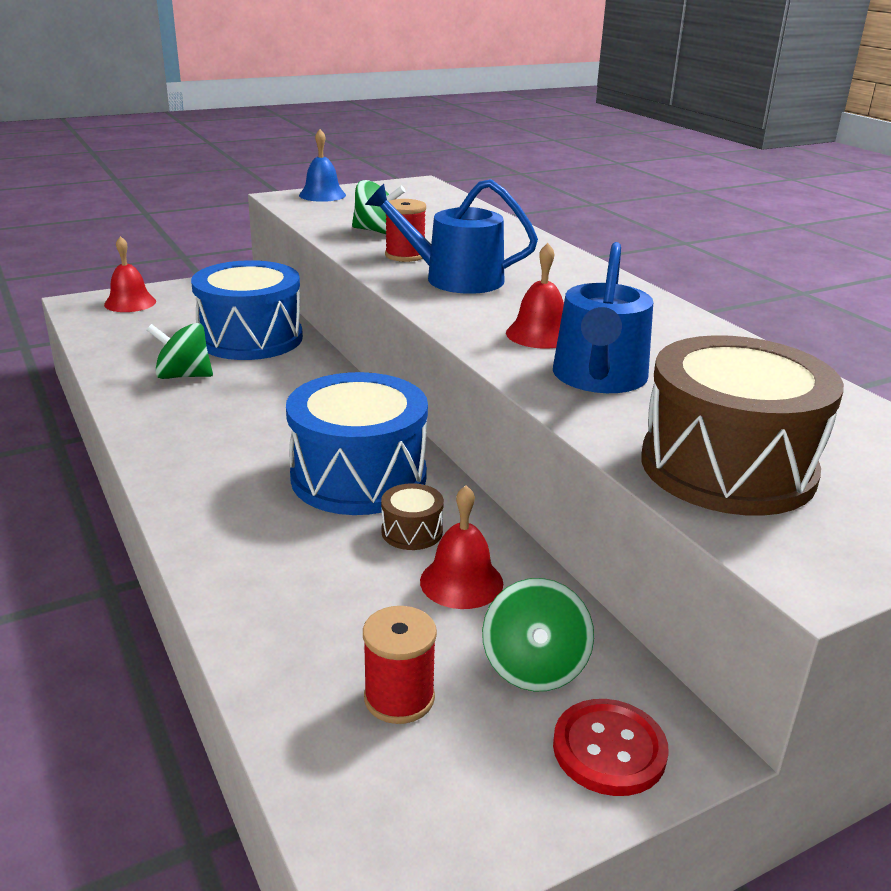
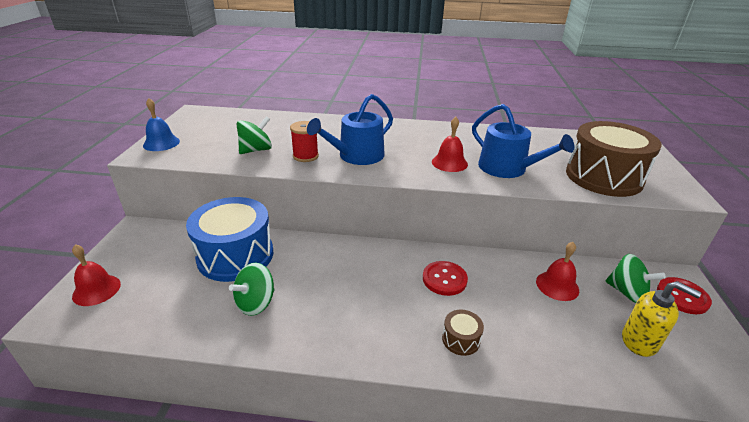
camera: 55 degrees left, 5 degrees up
blue drum [286,372,428,515] -> red button [423,261,468,296]
red spool [363,606,437,724] -> yellow soap dispenser [622,281,701,357]
brown drum [381,483,444,550] -> brown drum moved to [442,310,484,356]

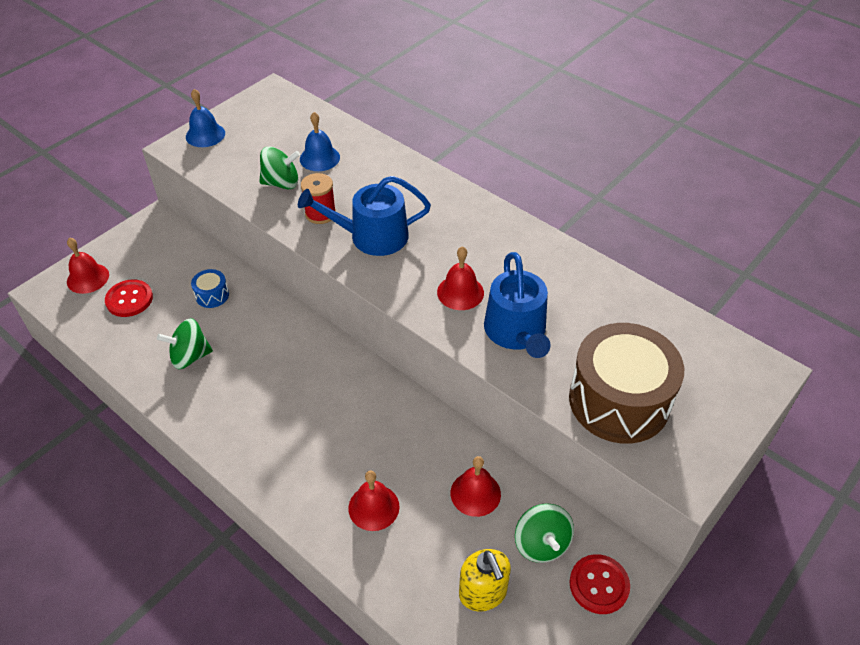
camera: 35 degrees right, 15 degrees up
blue drum [186,197,273,282] -> blue drum [191,269,229,308], size x0.41
red button [423,261,468,296] -> red button moved to [105,279,153,317]
brown drum [442,310,484,356] -> none
none -> blue bell [300,112,340,171]
none -> red bell [348,471,400,531]

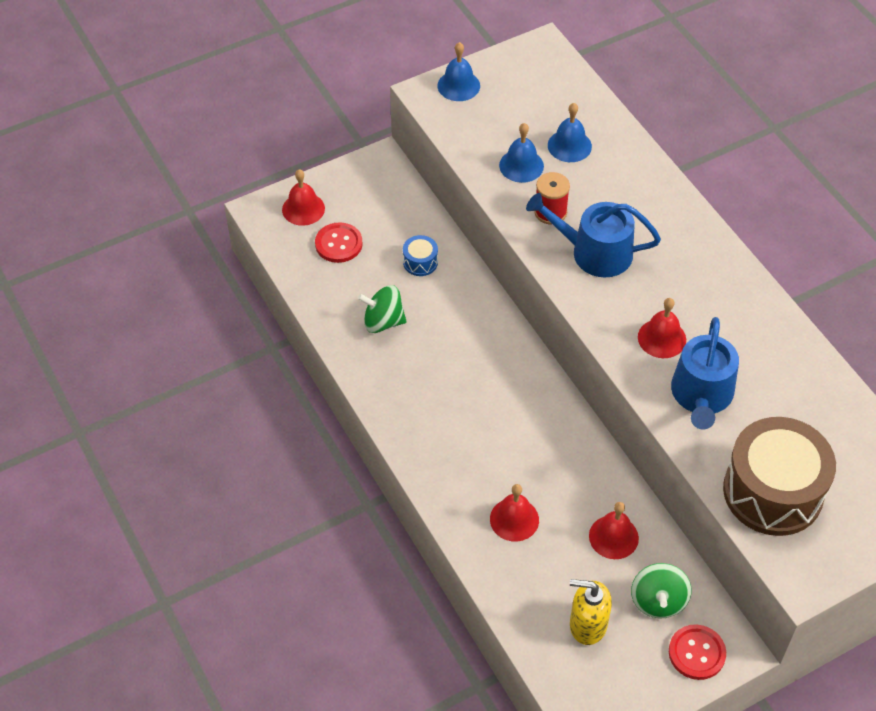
camera: 20 degrees right, 5 degrees up
green spinning top [259,147,300,189] -> blue bell [499,123,544,183]
yellow soap dispenser [459,549,511,612] -> yellow soap dispenser turned 105 degrees clockwise [570,579,612,645]

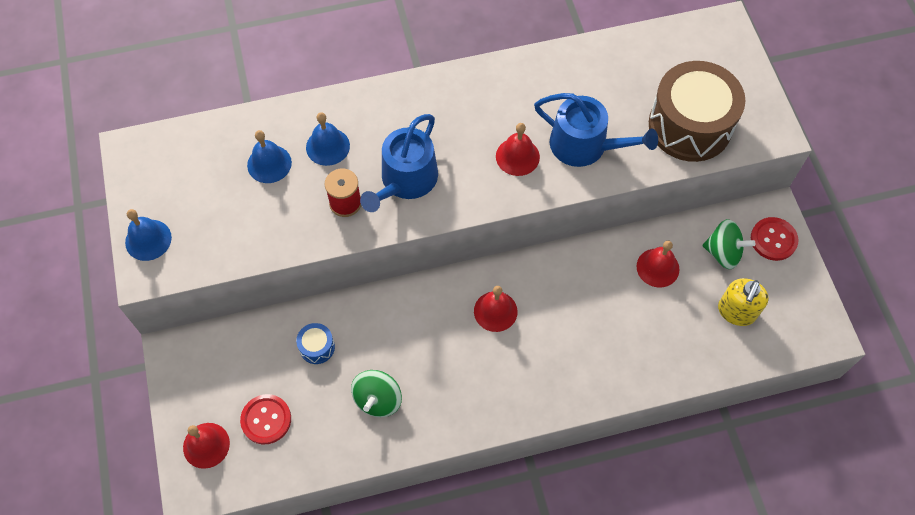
camera: 75 degrees left, 10 degrees up
red bell [490,484,539,541] -> red bell moved to [474,286,518,332]
blue bell [499,123,544,183] -> blue bell moved to [306,112,350,166]

